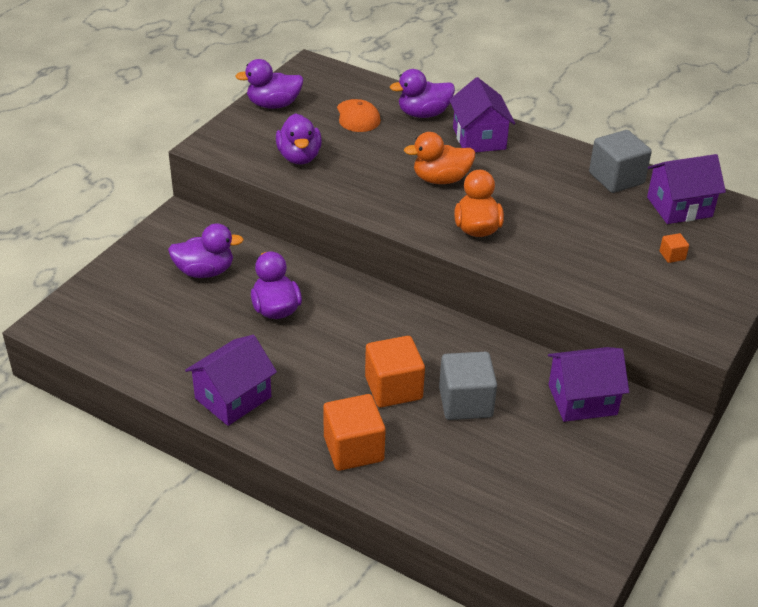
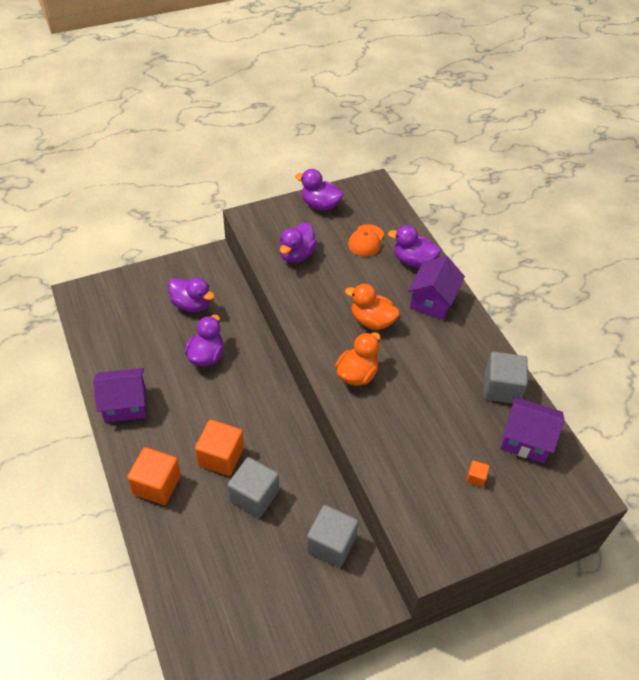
camera: 35 degrees right, 10 degrees up
purple house [548,347,629,422] -> grey cube [306,505,358,567]

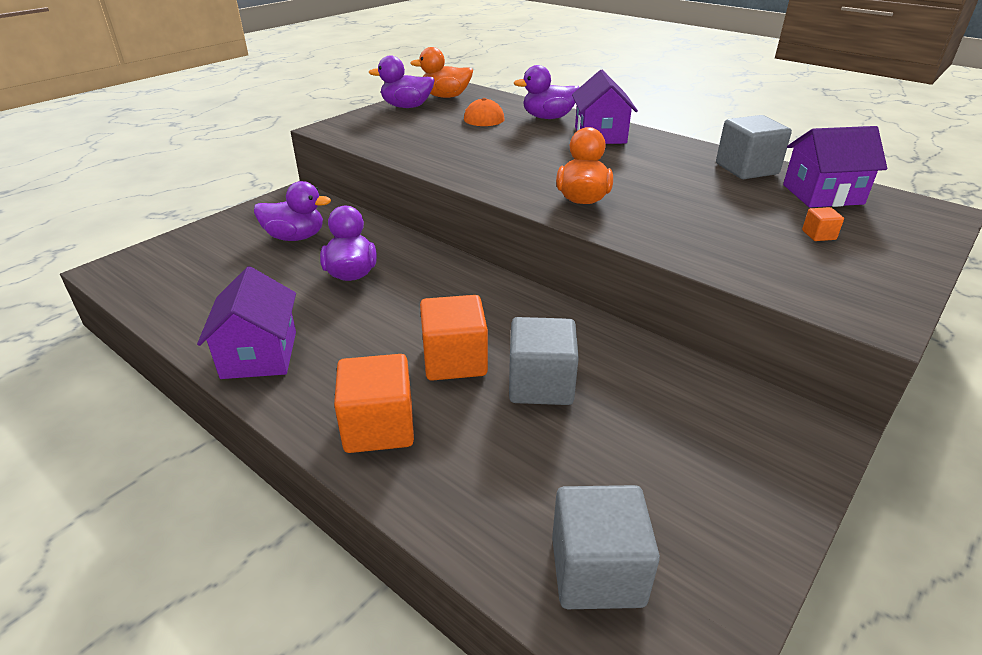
camera: 25 degrees left, 15 degrees down
purple house [93,368,146,423] -> purple house turned 60 degrees counterclockwise [197,266,296,379]
purple duck [279,223,317,263] -> none
grey cube [306,505,358,567] -> grey cube moved to [552,485,660,609]
orange duck [345,284,400,330] -> orange duck moved to [410,47,473,98]

